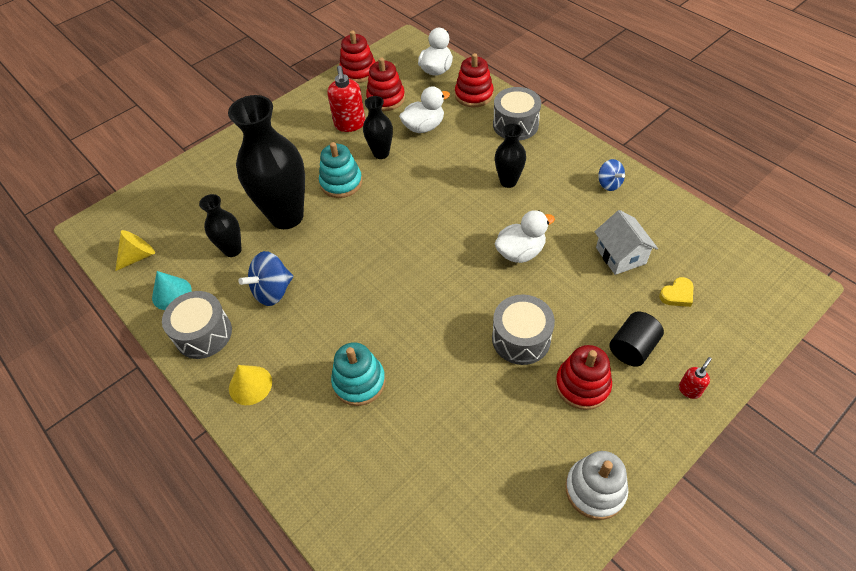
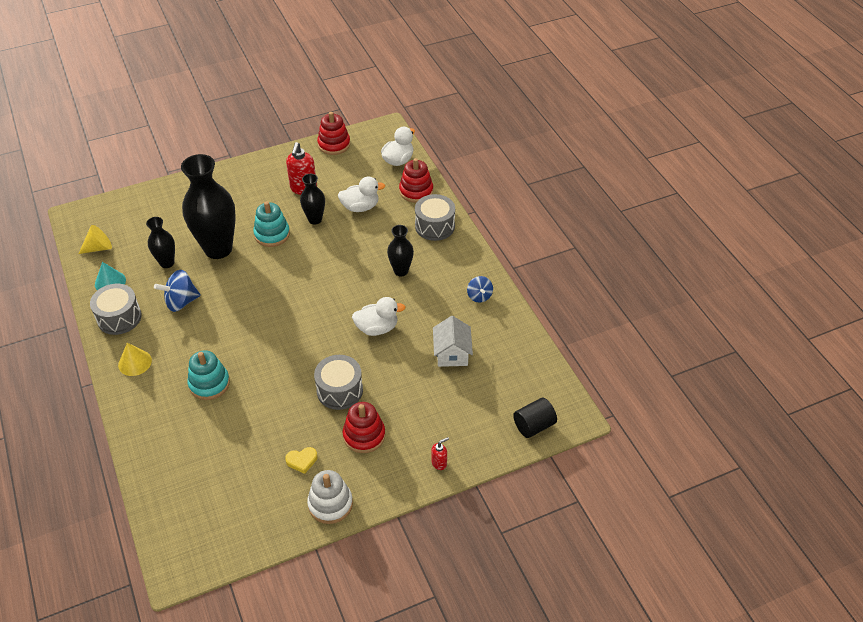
camera: 15 degrees right, 5 degrees down
red stacking toy [366,57,405,111] -> none
black cylinder [610,311,664,367] -> black cylinder moved to [513,398,557,438]
yellow heart [659,277,694,307] -> yellow heart moved to [285,447,317,474]

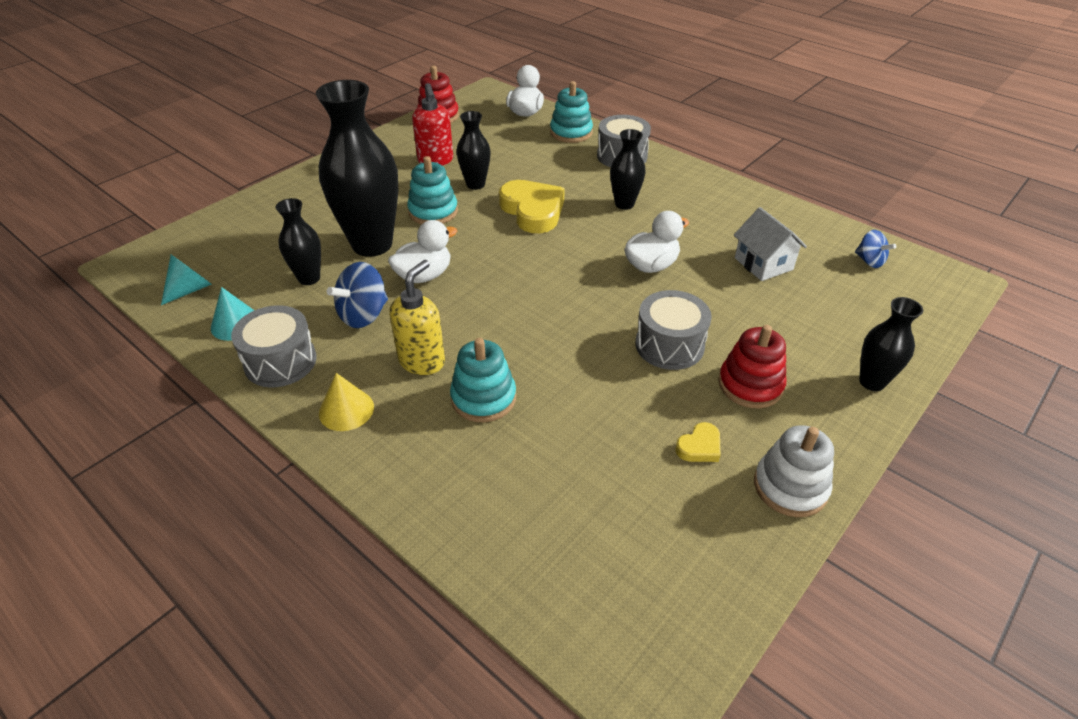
camera: 25 degrees left, 5 degrees down
yellow cone [79,225,112,254] -> turquoise cone [161,255,212,305]
white duck [338,176,386,212] -> white duck moved to [388,220,457,283]
red stacking toy [399,158,433,203] -> turquoise stacking toy [550,81,593,143]
red soap dispenser [431,437,449,470] -> black vase [859,297,923,391]
blue spinning top [467,276,493,303] -> blue spinning top moved to [855,230,896,268]
black cylinder [513,398,557,438] -> none
none -> yellow soap dispenser [389,260,445,375]
none -> yellow heart [499,180,565,233]

